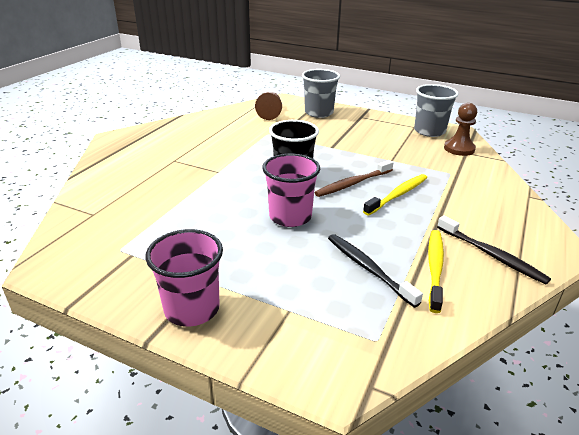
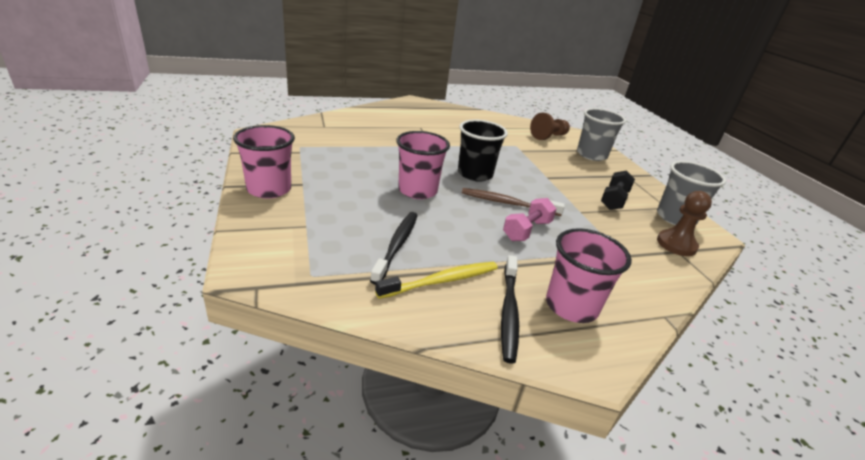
camera: 45 degrees right, 0 degrees up
yellow toothbrush [363,174,427,216] -> pink dumbbell [503,198,556,241]
none -> pink cup [546,228,632,323]
none -> black dumbbell [601,171,635,210]

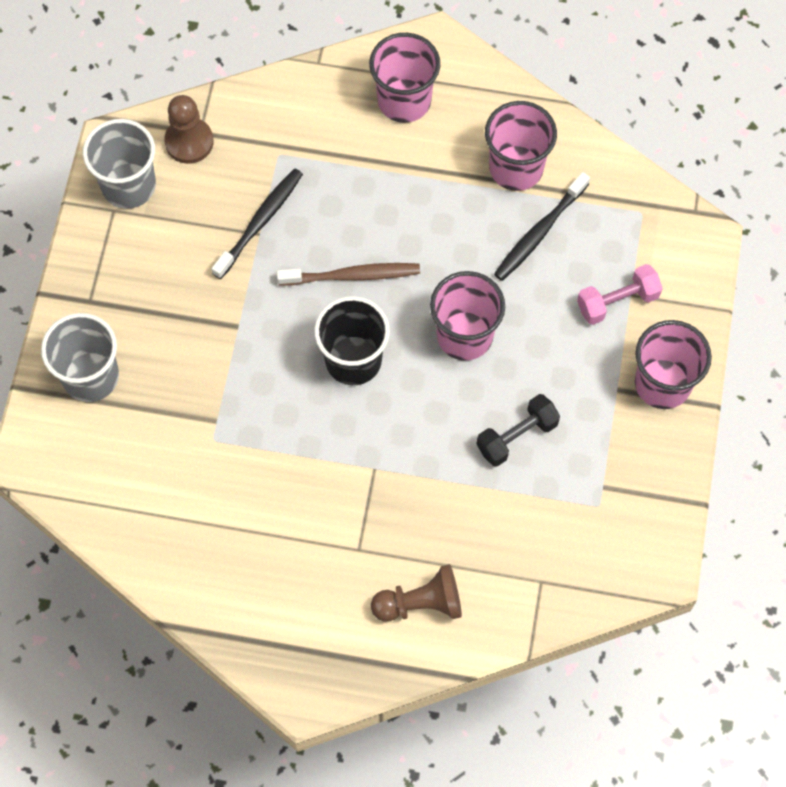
camera: 150 degrees left, 35 degrees up
yellow toothbrush [375,262,498,299] -> pink cup [485,101,557,191]
brown toothbrush [462,188,565,216] -> brown toothbrush turned 45 degrees counterclockwise [277,263,420,286]
black toothbrush [501,255,519,364] -> black toothbrush moved to [211,168,303,279]
pink dumbbell [503,198,556,241] -> pink dumbbell moved to [577,264,663,325]
brown pawn [530,113,570,140] -> brown pawn moved to [371,564,462,622]
black dumbbell [601,171,635,210] -> black dumbbell moved to [477,394,560,467]

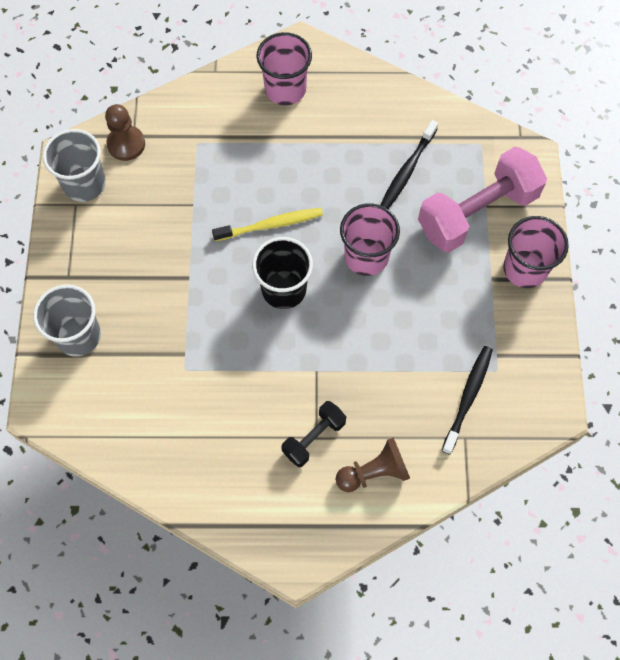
camera: 10 degrees left, 0 degrees up
black toothbrush [211,168,303,279] -> black toothbrush moved to [441,346,493,455]
brown toothbrush [277,263,420,286] -> yellow toothbrush [212,208,323,241]
black dumbbell [477,394,560,467] -> black dumbbell moved to [281,401,346,467]
pink cup [485,101,557,191] -> none
pink dumbbell [577,264,663,325] -> pink dumbbell [418,147,547,252], size x1.97

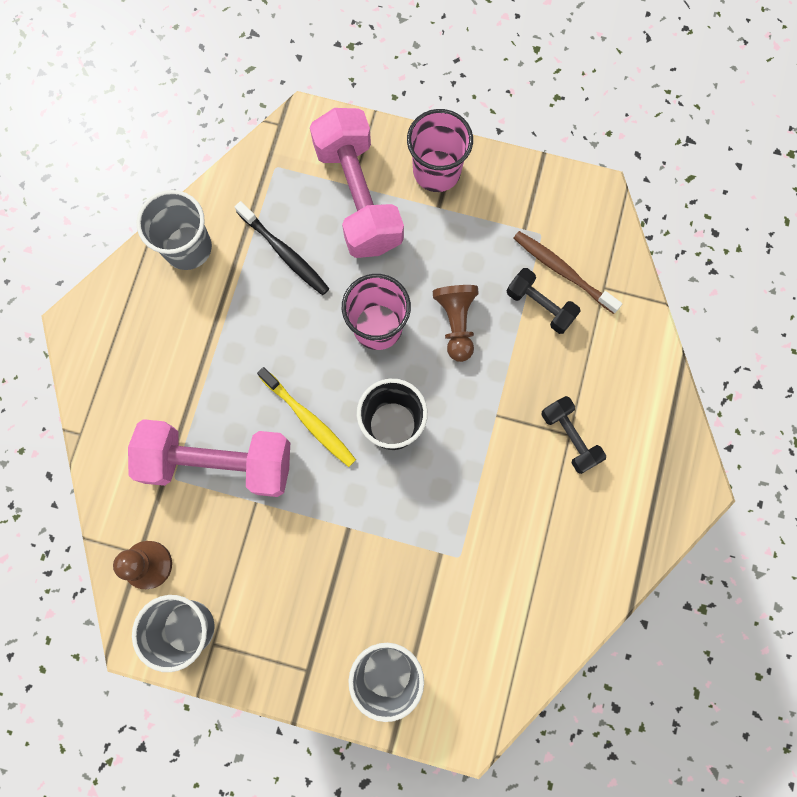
camera: 75 degrees left, 10 degrees up
yellow toothbrush [212,208,323,241] -> yellow toothbrush turned 135 degrees clockwise [257,367,356,467]
pink cup [256,32,312,105] -> none
brown pawn [336,437,410,492] -> brown pawn moved to [433,285,479,362]
black toothbrush [441,346,493,455] -> brown toothbrush [513,231,622,314]
none -> pink dumbbell [128,419,290,497]
none -> grey cup [137,190,212,270]
none -> black dumbbell [507,268,581,334]

